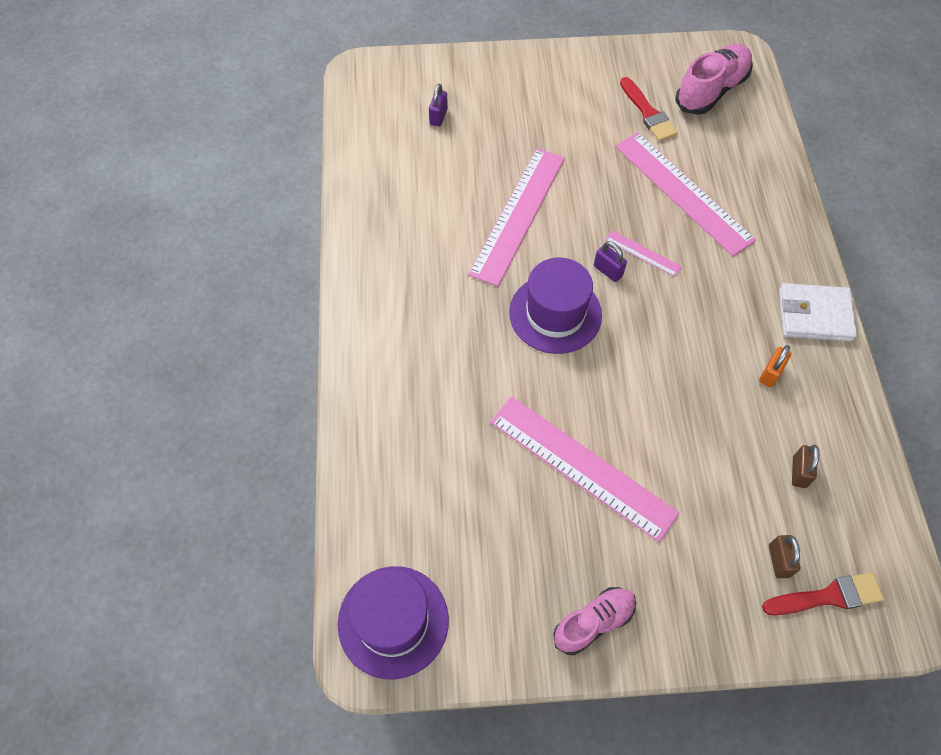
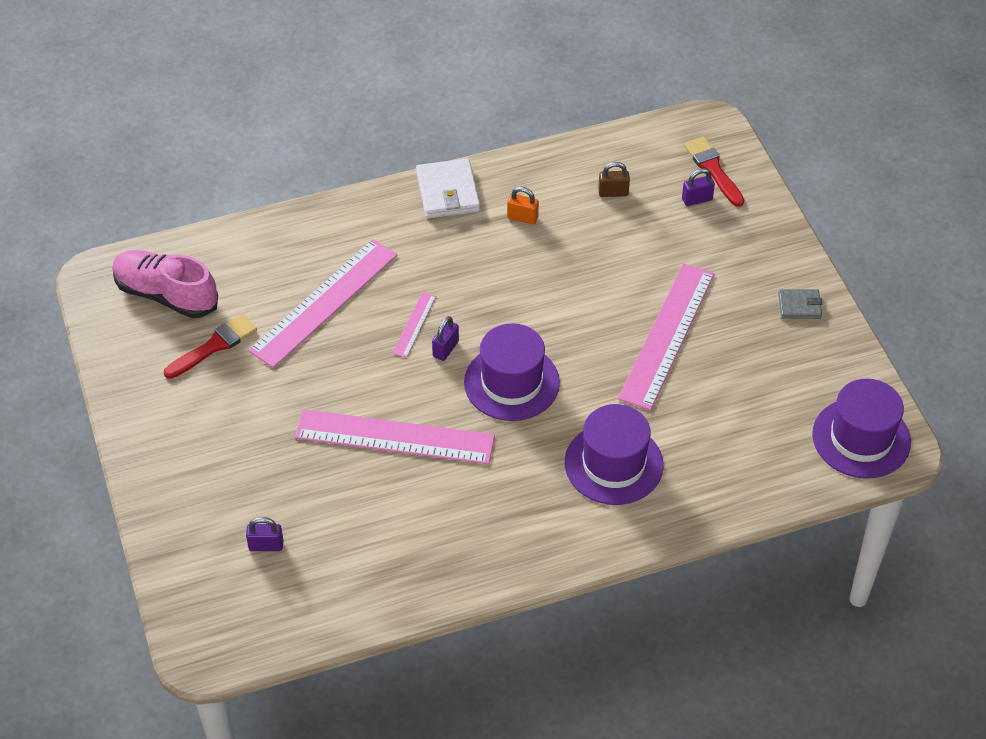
camera: 105 degrees left, 10 degrees down
pink shoe [553,587,636,655] -> grey wallet [778,289,822,319]
brown padlock [769,535,800,578] -> purple padlock [682,168,715,206]
none -> purple hat [565,404,664,505]

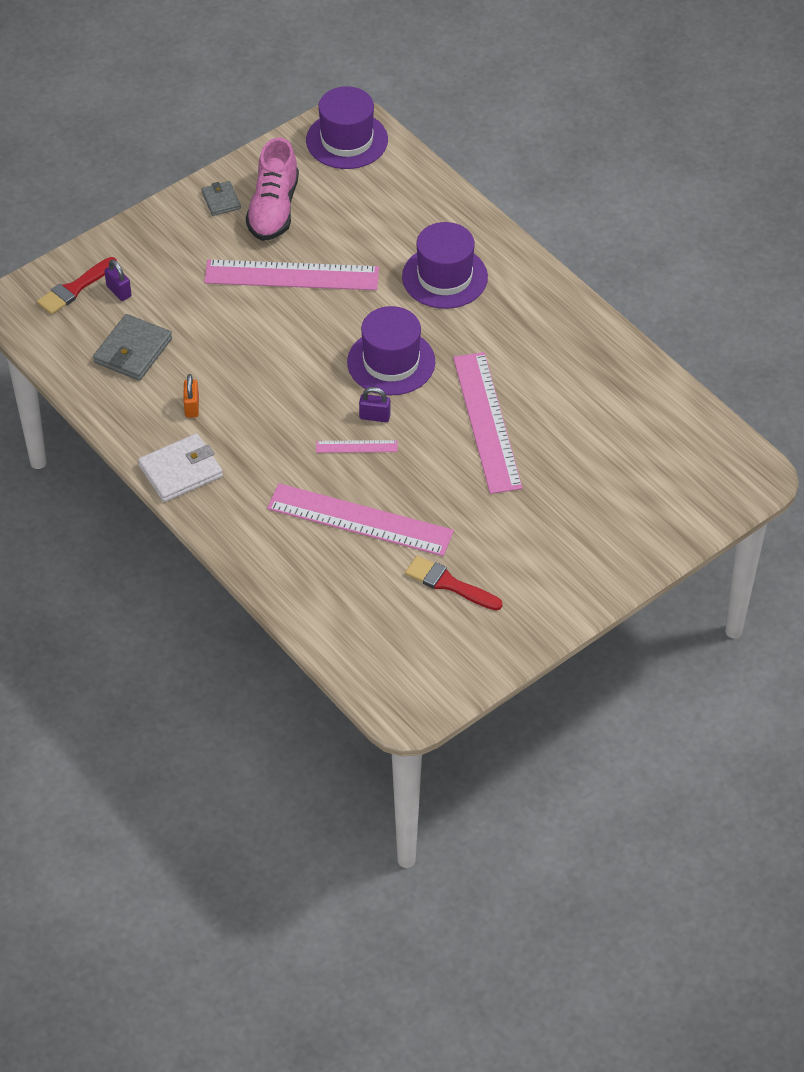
camera: 110 degrees left, 0 degrees up
pink shoe [112,250,218,318] -> pink shoe moved to [246,137,299,241]
purple padlock [246,517,283,551] -> none
brown padlock [598,162,630,197] -> grey wallet [93,314,172,381]

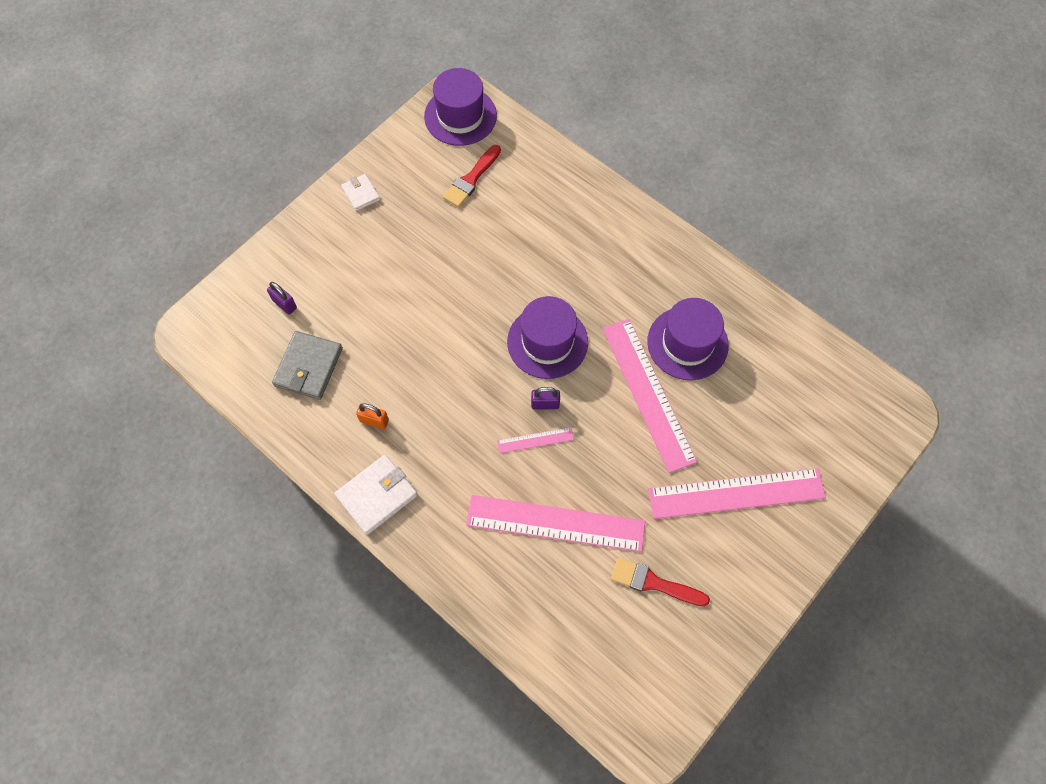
camera: 10 degrees left, 15 degrees up
red brush [37,257,117,315] -> red brush moved to [443,145,501,207]
orange padlock [183,374,199,418] -> orange padlock turned 60 degrees counterclockwise [356,403,389,429]
grey wallet [201,181,241,216] -> white wallet [341,174,380,211]
pink ruler [204,259,379,290] -> pink ruler moved to [648,468,826,519]
pink shoe [246,137,299,241] -> none
purple hat [402,222,488,309] -> purple hat moved to [647,298,729,380]

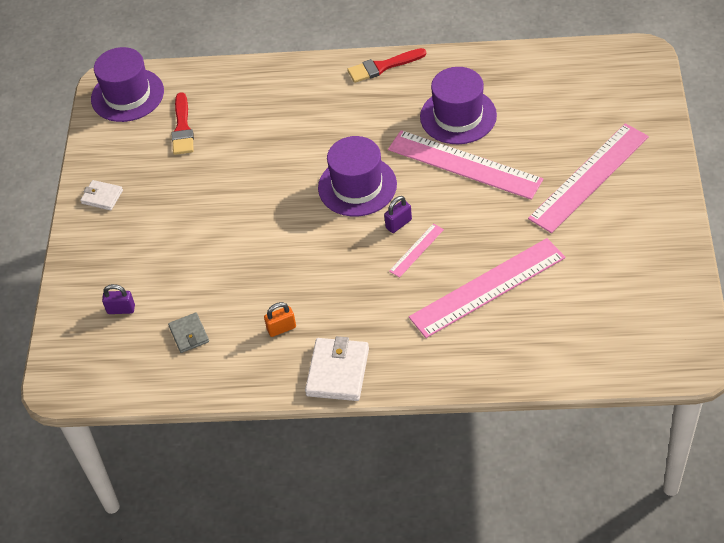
camera: 35 degrees left, 15 degrees down
grey wallet [272,331,343,400] -> grey wallet [168,312,209,353], size x0.59
red brush [611,558,710,606] -> red brush moved to [347,48,426,83]

